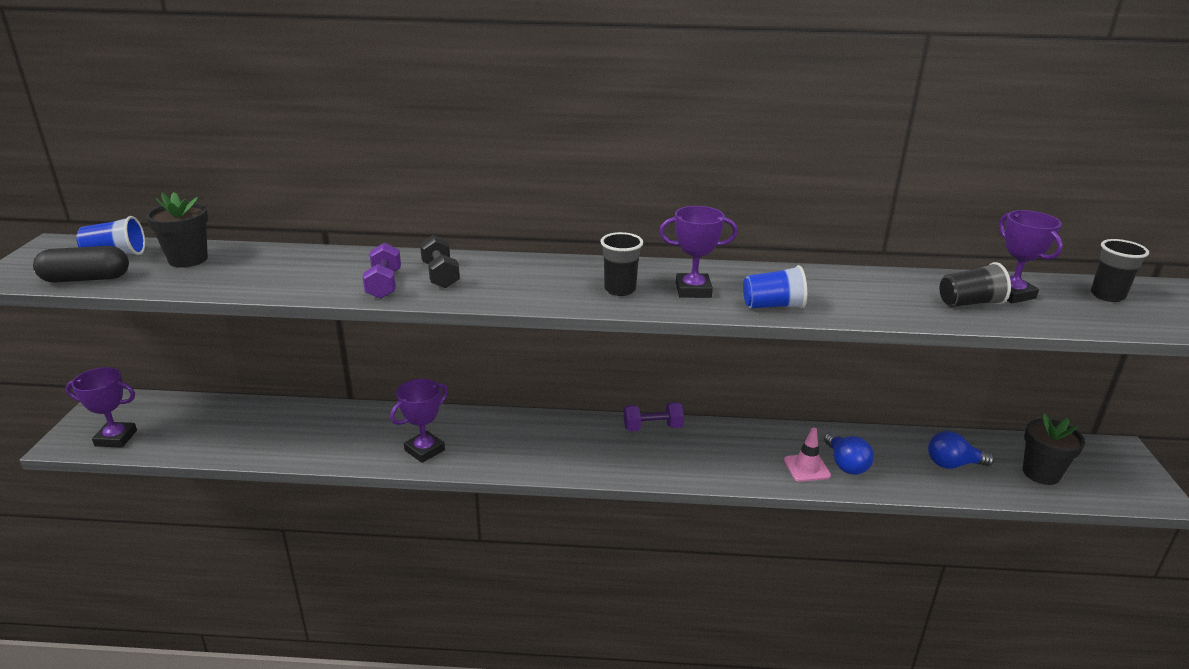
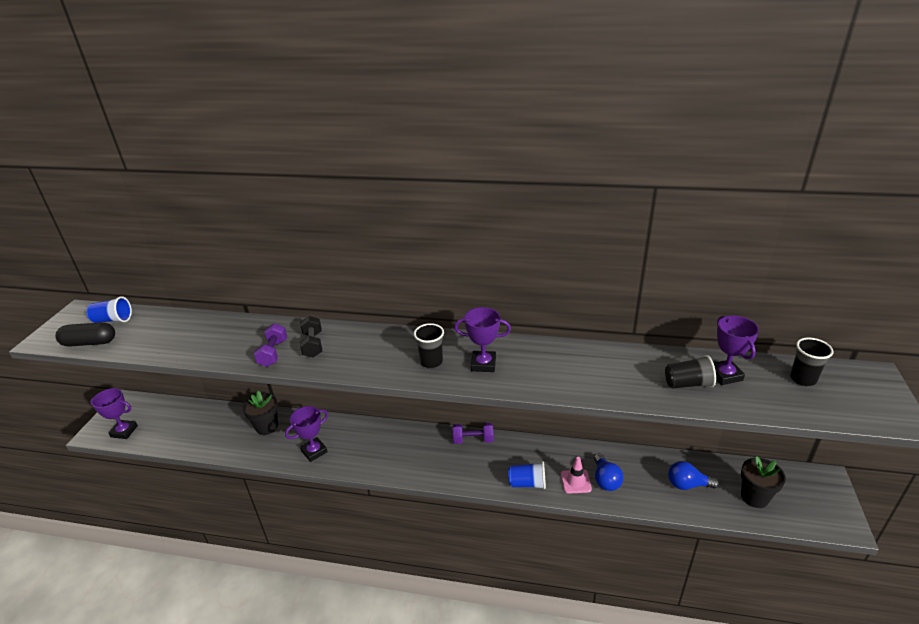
camera: 10 degrees right, 5 degrees up
black flower pot [146,192,208,268] -> black flower pot moved to [243,391,278,435]
blue cup [743,265,807,309] -> blue cup moved to [508,461,546,489]

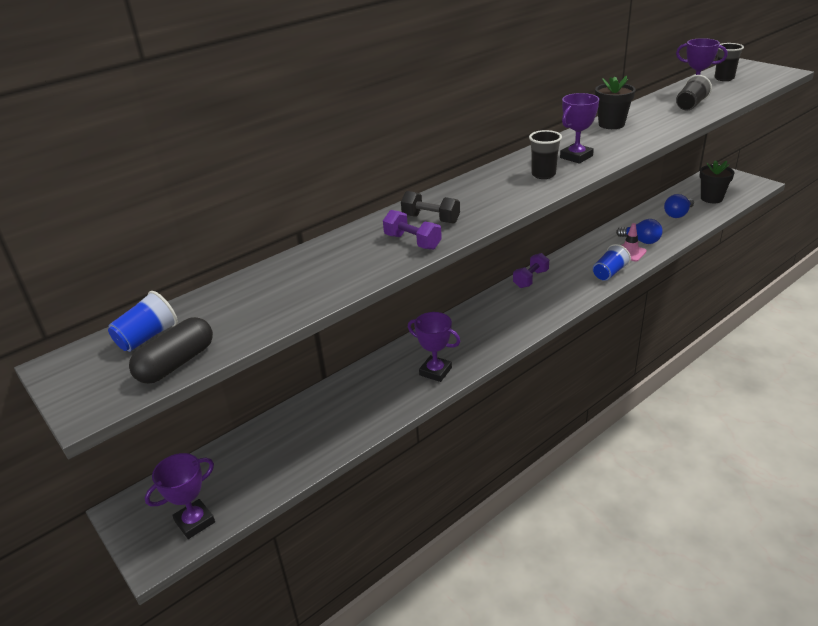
camera: 50 degrees left, 0 degrees up
black flower pot [243,391,278,435] -> black flower pot moved to [595,76,636,129]
purple trophy [285,406,328,462] -> purple trophy turned 60 degrees counterclockwise [408,312,461,382]

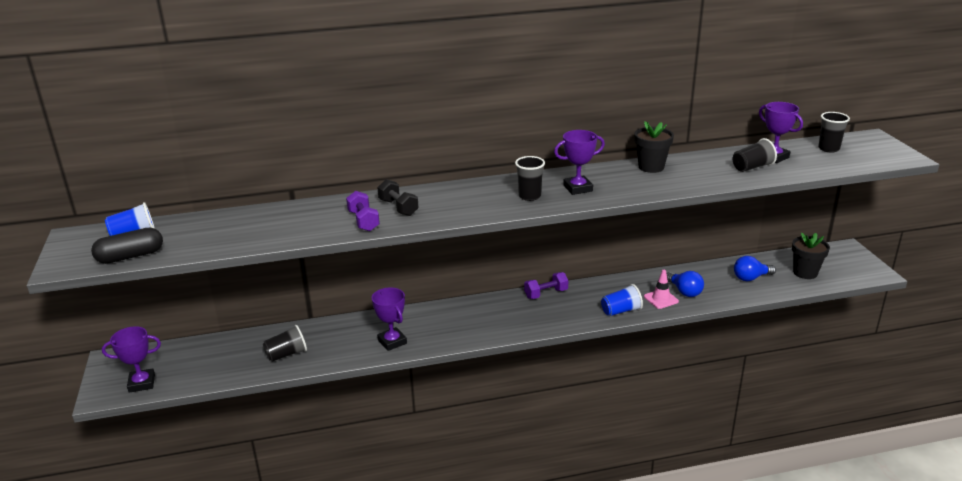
camera: 25 degrees right, 5 degrees down
none -> black cup [263,325,307,362]

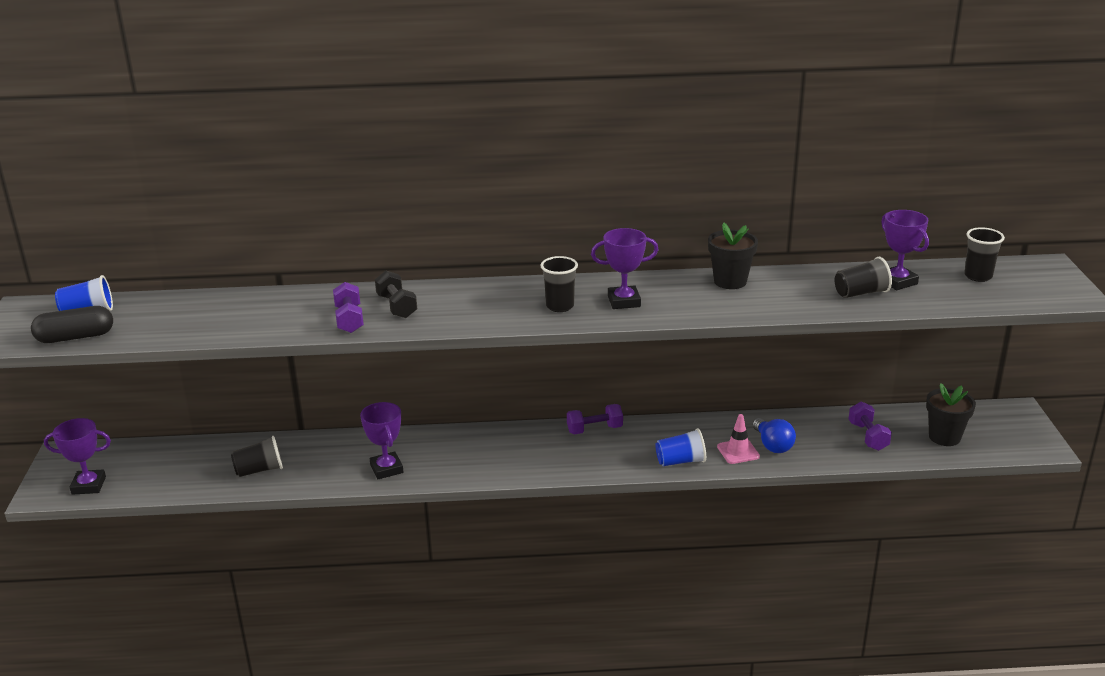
camera: 10 degrees right, 0 degrees up
blue light bulb [734,256,776,281] -> purple dumbbell [849,401,892,451]

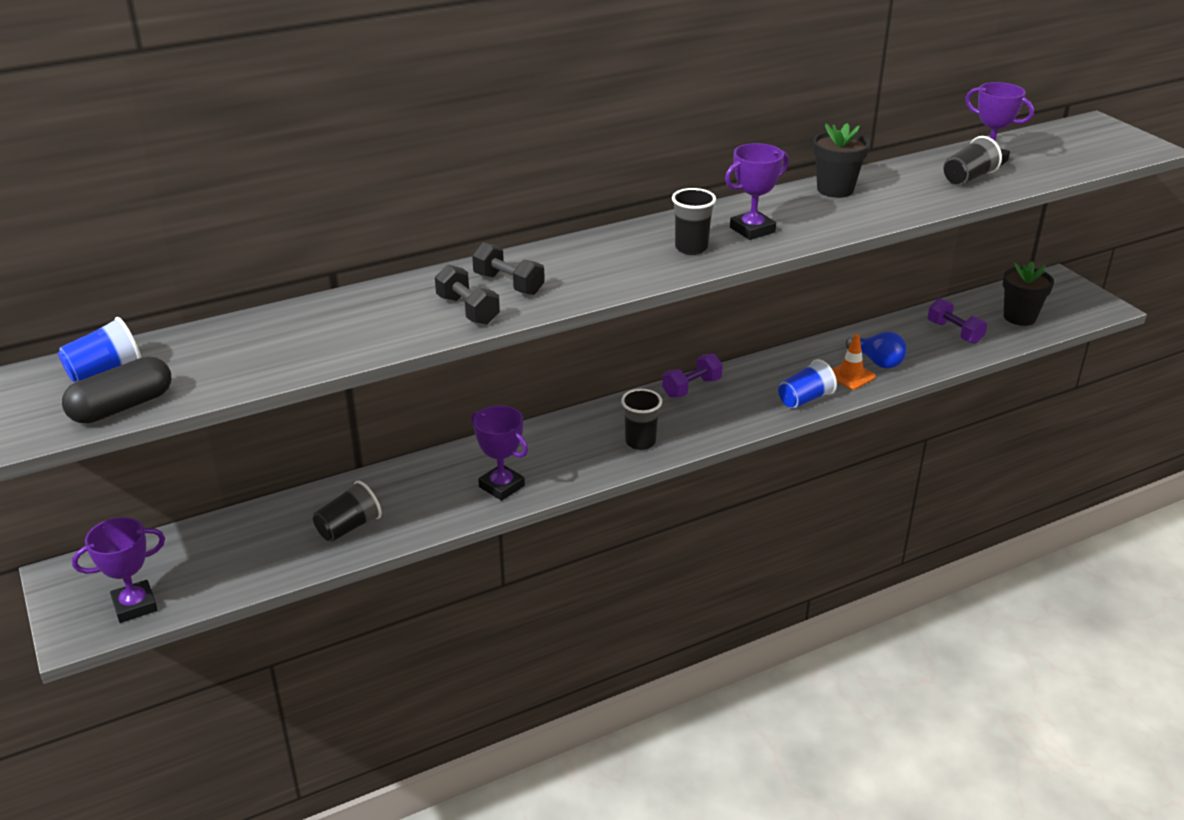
camera: 25 degrees left, 5 degrees up
purple dumbbell [333,282,364,333] -> black dumbbell [435,265,500,325]
pink traffic cone [717,414,760,464] -> orange traffic cone [832,334,876,390]
black cup [964,227,1005,282] -> black cup moved to [621,389,662,450]

